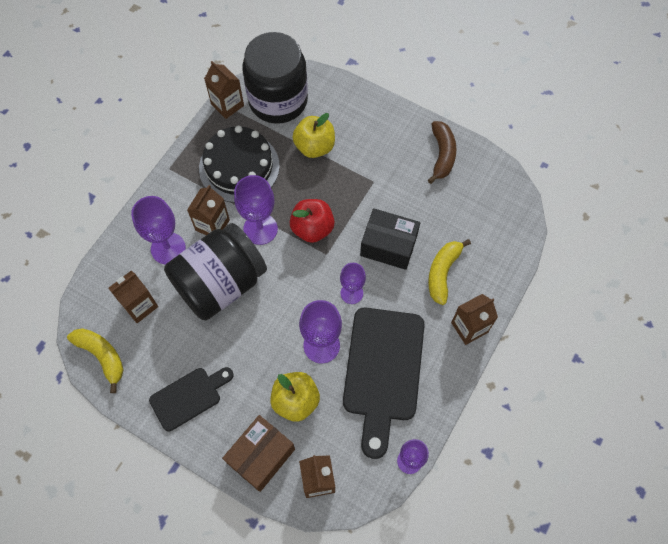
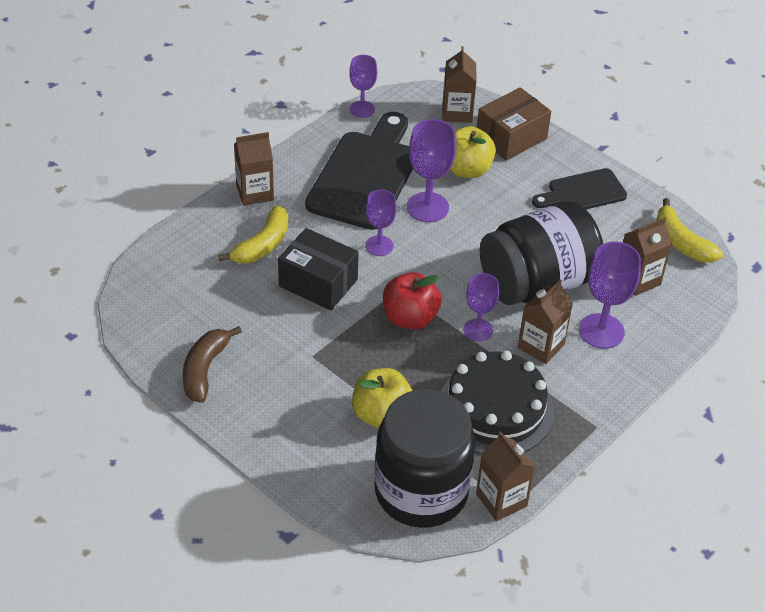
camera: 170 degrees left, 20 degrees down
purple goblet [234,175,278,245] -> purple goblet [464,273,499,341], size x0.64

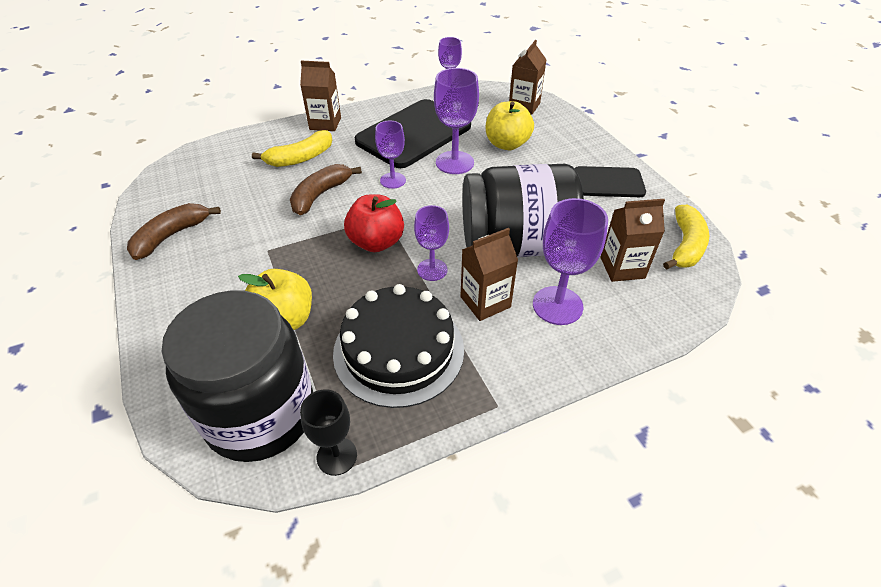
camera: 25 degrees right, 0 degrees up
black box [278,228,359,311] -> brown banana [290,164,362,215]
brown carton [476,431,535,521] -> black goblet [300,389,357,476]
brown box [477,87,551,161] -> none
yellow banana [656,198,723,263] -> yellow banana turned 150 degrees counterclockwise [663,205,709,270]

